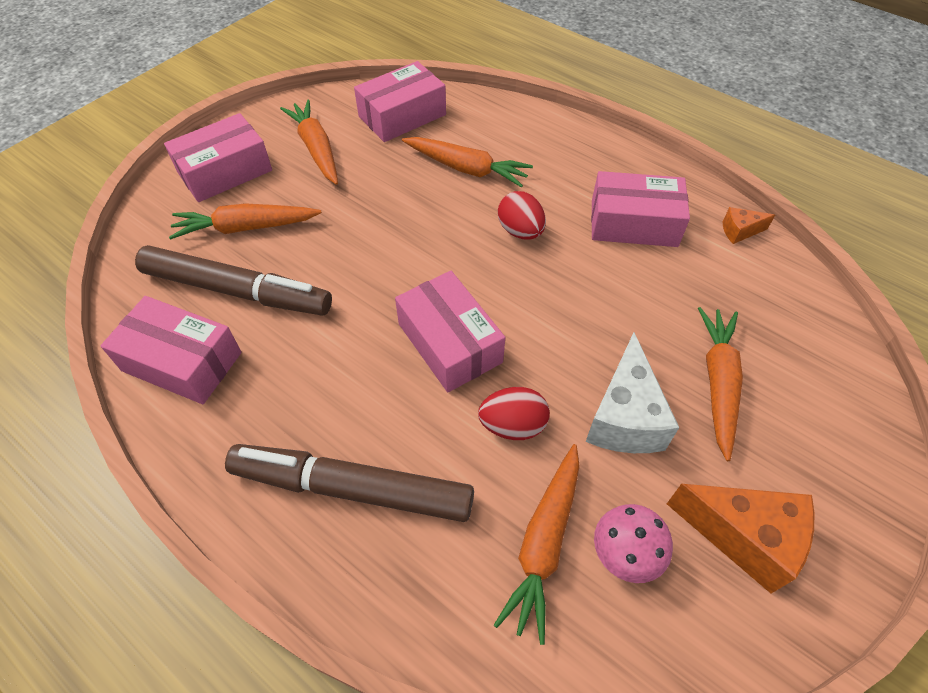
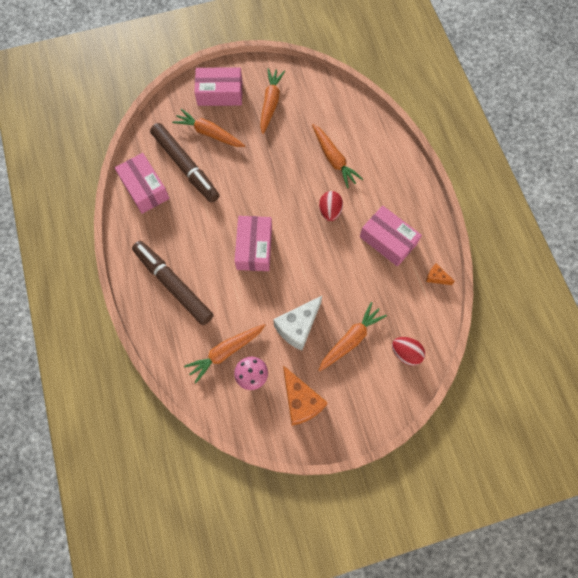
camera: 35 degrees right, 15 degrees up
pink box [354,61,446,142] -> none
red egg [478,387,550,440] -> red egg moved to [392,337,425,366]

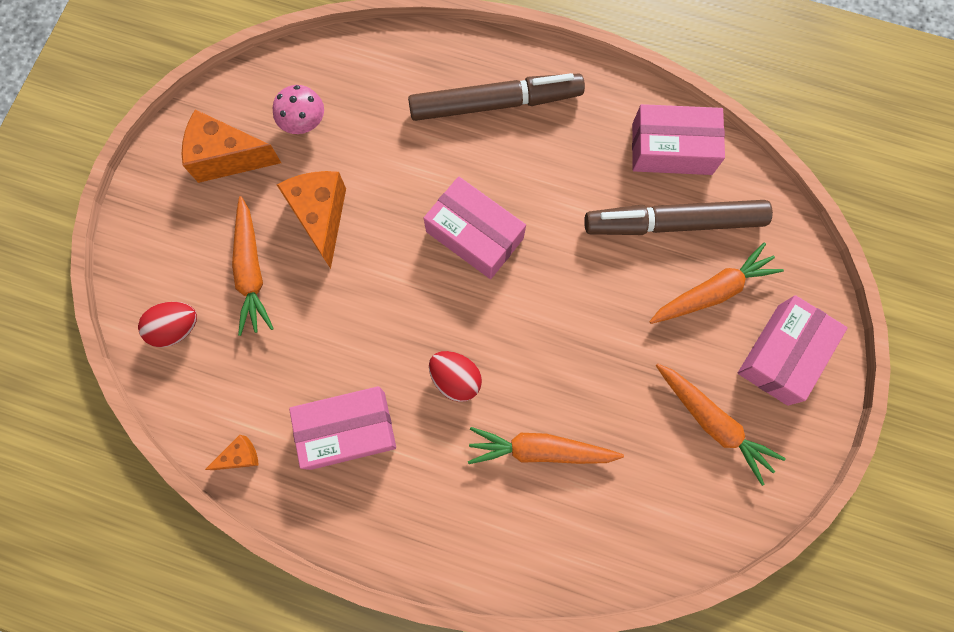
camera: 125 degrees right, 5 degrees up
orange carrot [184,324,265,383] -> none
white cheese [273,296,322,351] -> orange cheese [277,171,346,269]

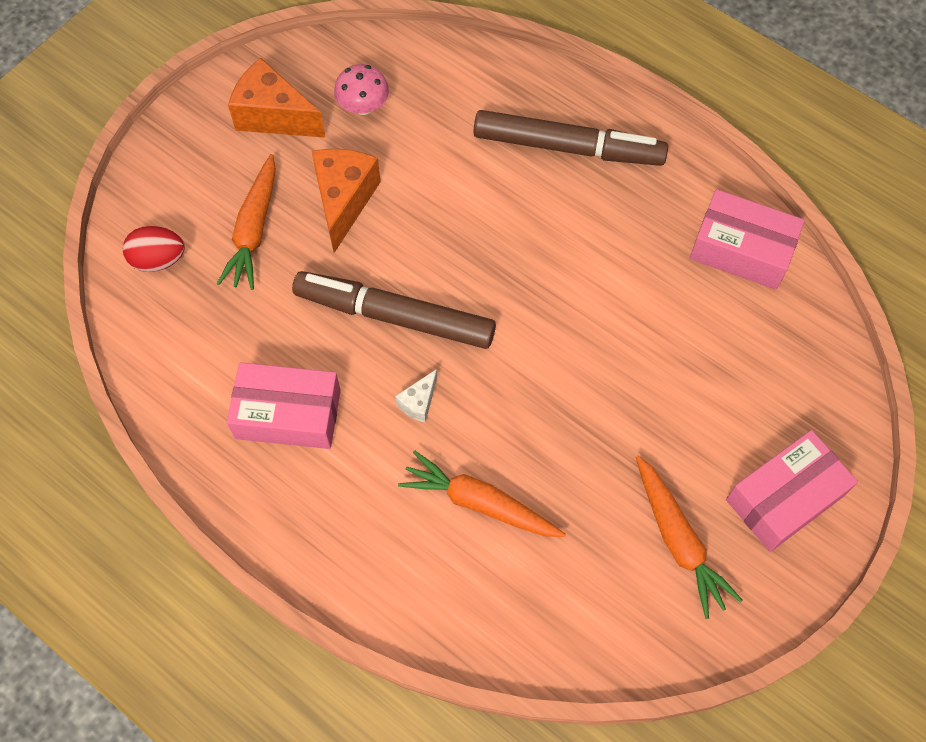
camera: 20 degrees right, 10 degrees down
orange cheese [205,435,259,470] -> none
pink box [424,176,526,279] -> none
red egg [429,351,482,402] -> white cheese [395,369,437,423]
brown marker [584,200,773,235] -> brown marker moved to [292,271,496,349]
orange carrot [649,242,784,324] -> none

